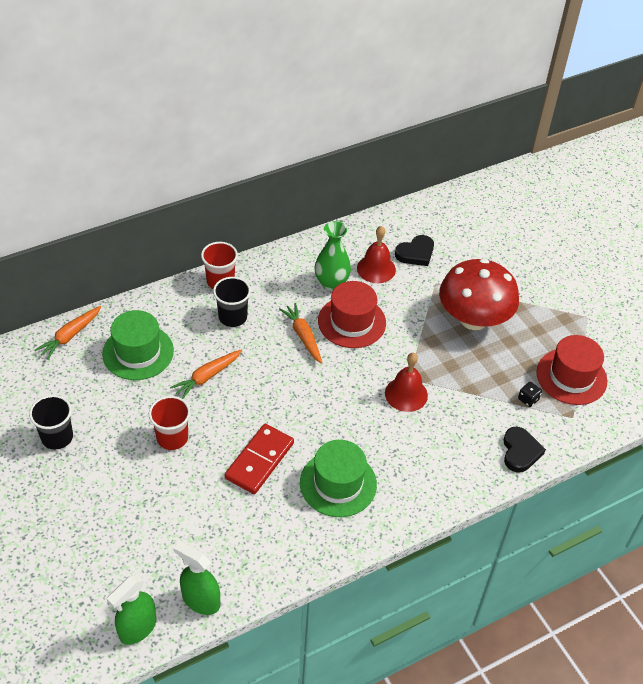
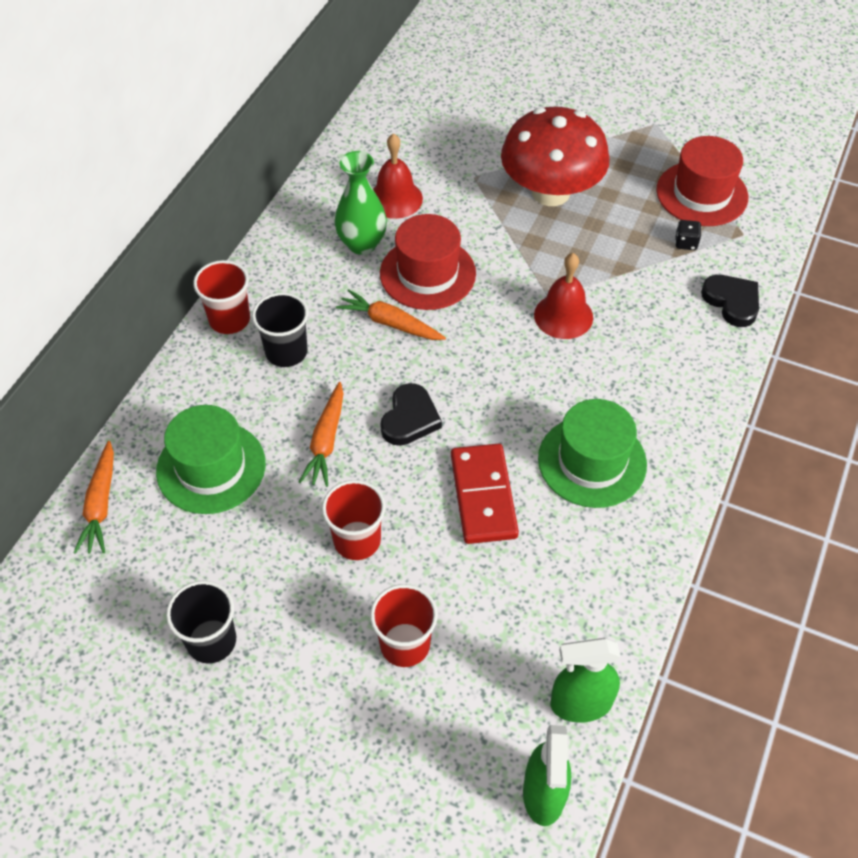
camera: 35 degrees left, 5 degrees up
black heart [395,235,434,266] -> black heart moved to [380,383,442,446]
none -> red cup [370,584,438,667]

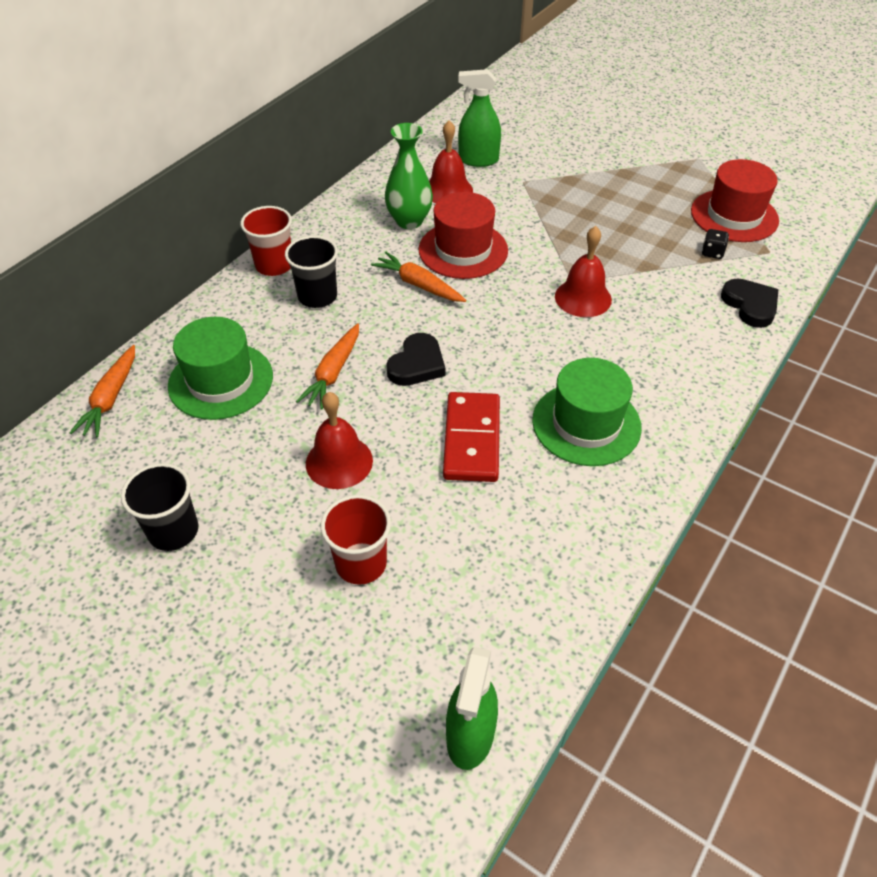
camera: 10 degrees right, 5 degrees down
red cup [322,480,386,560] -> red bell [306,392,373,489]
red mushroom [501,107,610,206] -> none
green spray bottle [551,638,620,723] -> green spray bottle moved to [458,69,501,167]

